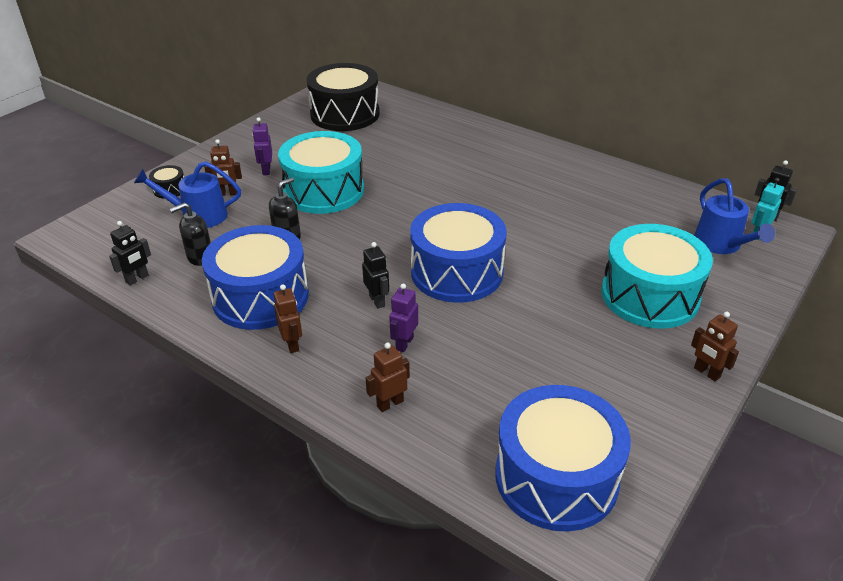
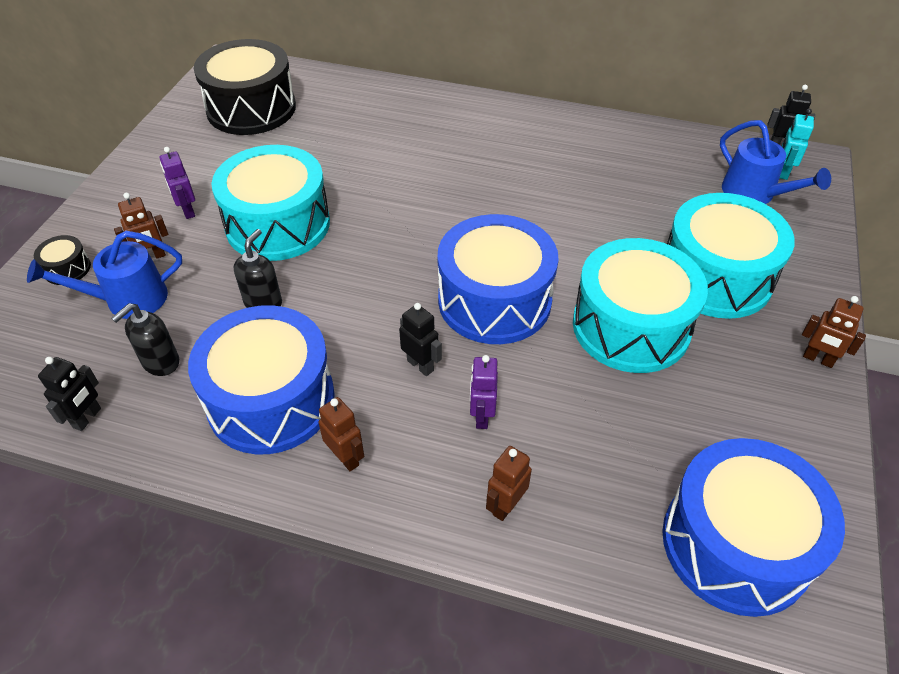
camera: 20 degrees left, 10 degrees up
none -> turquoise drum [573,238,708,373]

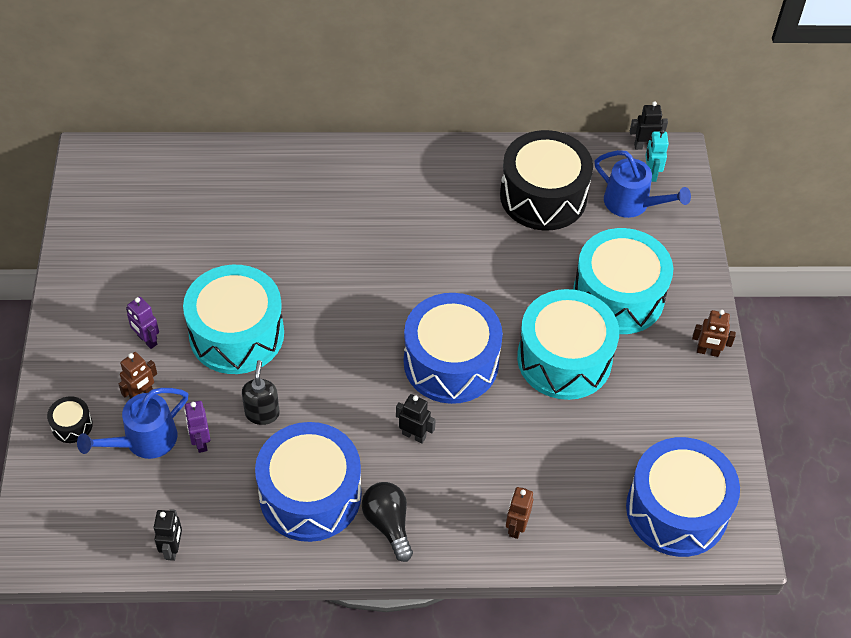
camera: 20 degrees left, 5 degrees up
black soap dispenser [111,303,179,376] -> none
black drum [194,39,296,135] -> black drum moved to [500,130,593,231]
brown robot [318,397,364,471] -> black light bulb [362,482,413,562]
purple robot [470,355,498,429] -> purple robot moved to [184,401,211,453]

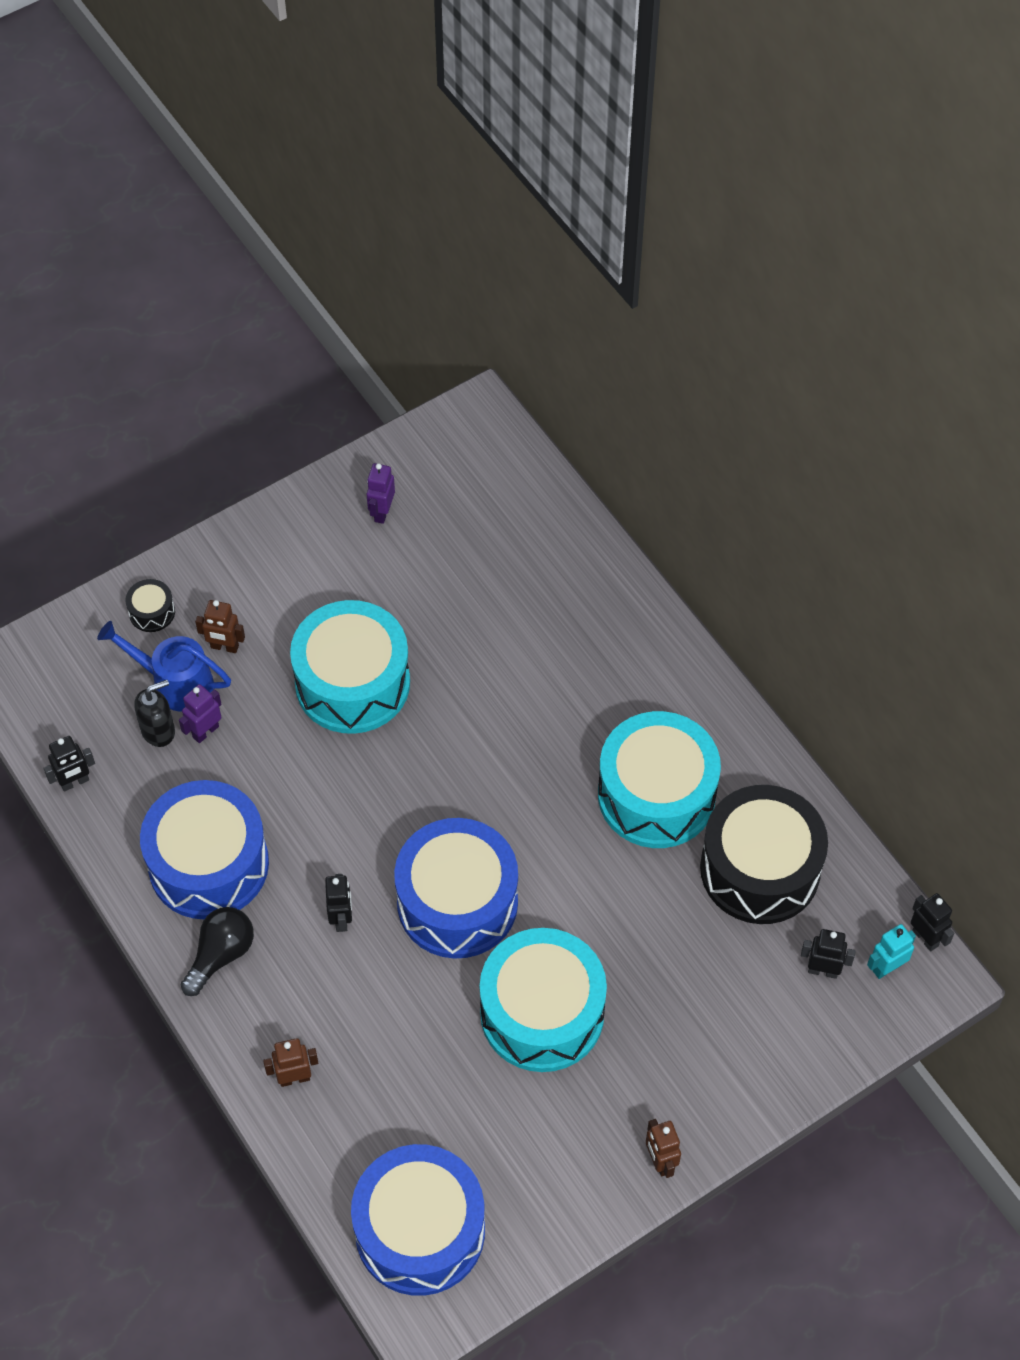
camera: 60 degrees right, 5 degrees up
purple robot [126,297,159,349] -> purple robot moved to [367,463,395,524]
black soap dispenser [242,360,280,425] -> black soap dispenser moved to [134,680,175,747]
turquoise drum [573,228,673,334] -> turquoise drum moved to [598,711,721,848]
blue watering can [595,150,691,218] -> black robot [801,929,856,979]

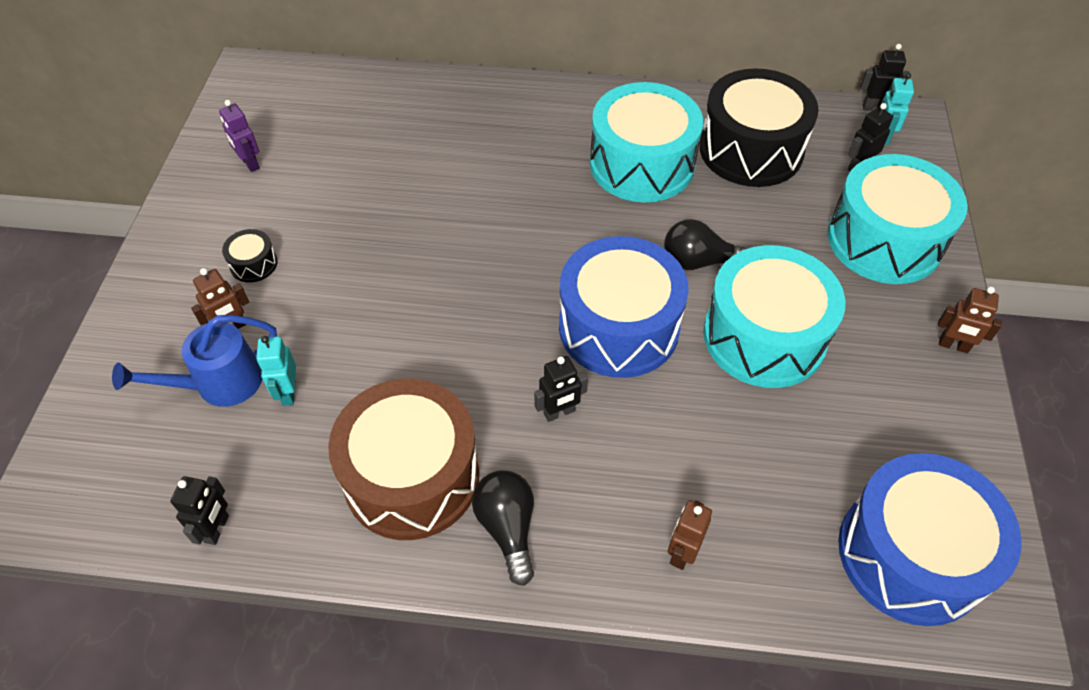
camera: 50 degrees left, 5 degrees down
black drum [126,579,175,632] -> black drum moved to [222,229,277,282]
black soap dispenser [134,680,175,747] -> none
blue drum [140,780,269,919] -> brown drum [328,379,479,540]
purple robot [179,684,222,743] -> turquoise robot [256,336,296,406]
turquoise drum [290,600,410,734] -> turquoise drum moved to [828,154,968,284]
black robot [325,874,352,932] -> black robot turned 120 degrees clockwise [534,356,588,422]
none -> black light bulb [664,219,748,270]

